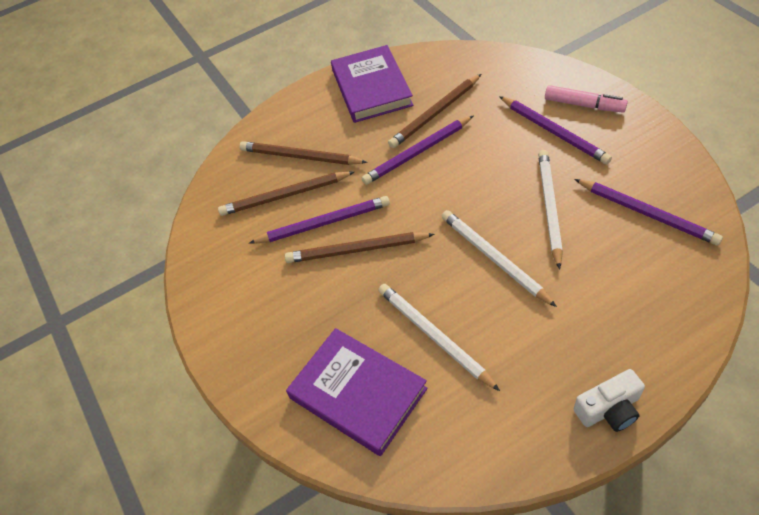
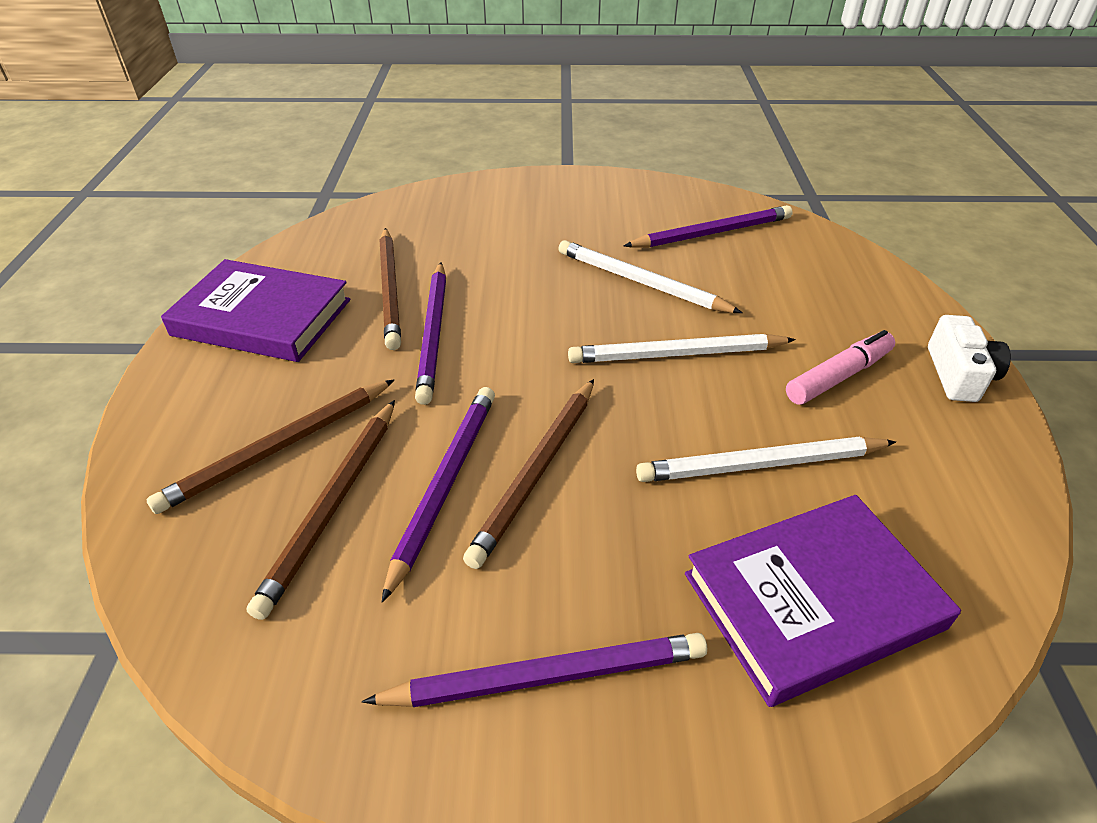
camera: 65 degrees left, 10 degrees down
purple pencil [499,96,612,164] -> purple pencil moved to [362,633,707,707]
pink marker [545,85,628,113] -> pink marker moved to [786,330,895,405]

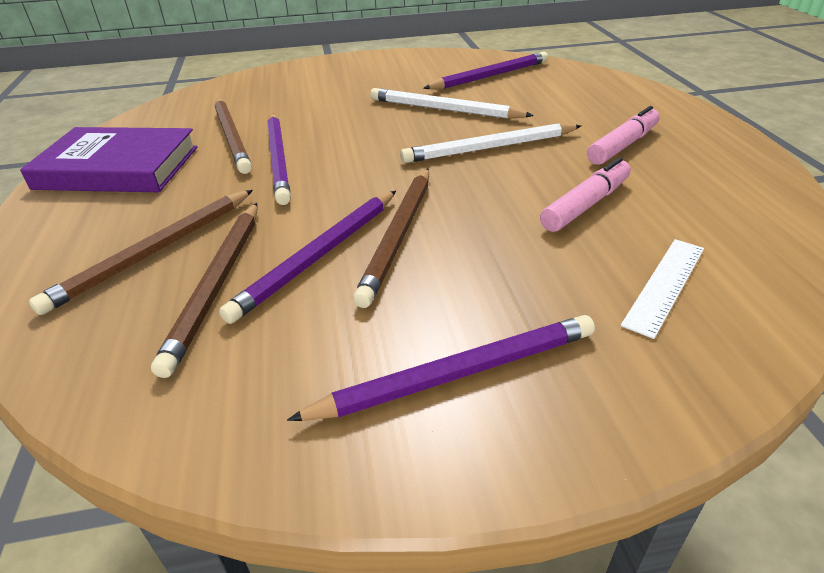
camera: 10 degrees left, 5 degrees down
purple pencil [382,387,495,602] -> purple pencil turned 150 degrees counterclockwise [219,191,396,324]
white pencil [636,437,896,482] -> pink marker [540,157,631,232]
purple book [685,495,961,707] -> white ruler [621,239,704,339]
white camera [928,315,1011,402] -> none

